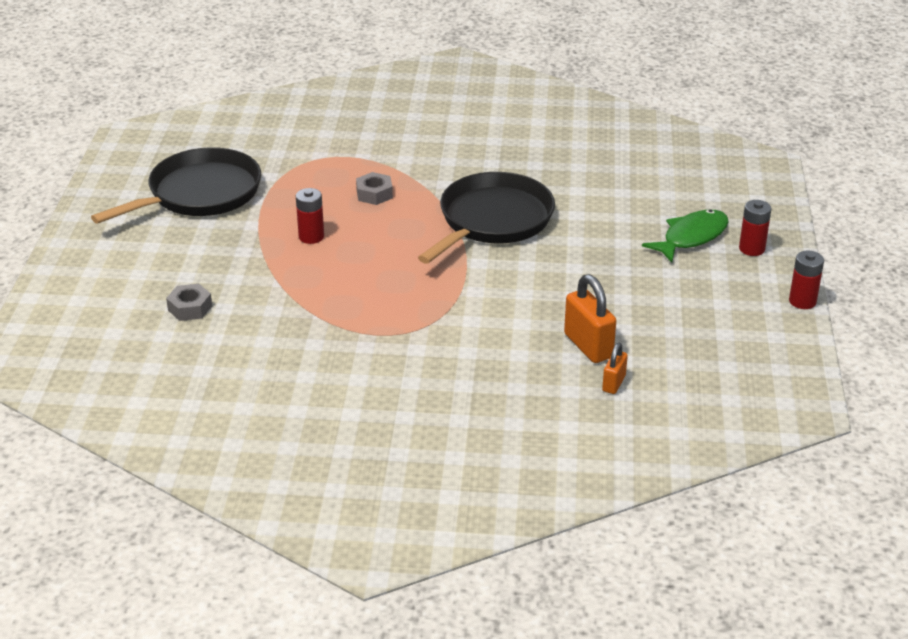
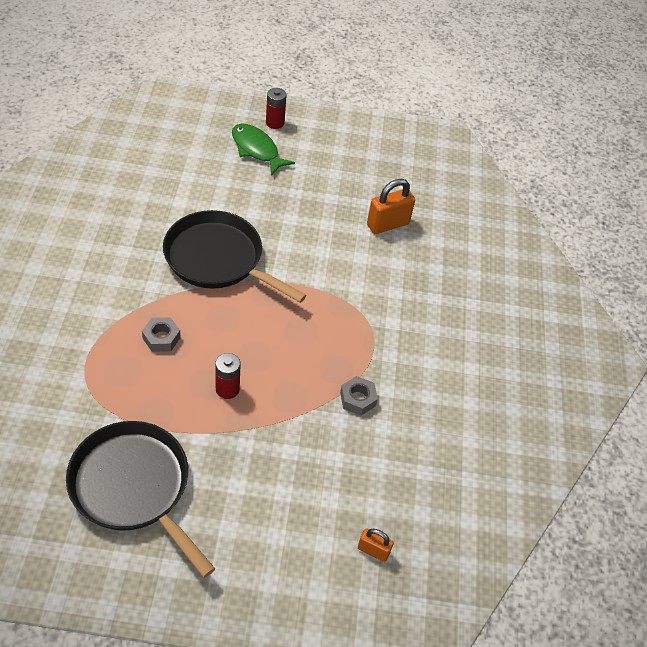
camera: 95 degrees left, 15 degrees up
grey nut [166,284,212,321] -> grey nut moved to [340,376,378,416]
orange padlock [602,343,628,394] -> orange padlock moved to [358,528,393,562]
red battery [789,251,824,309] -> none

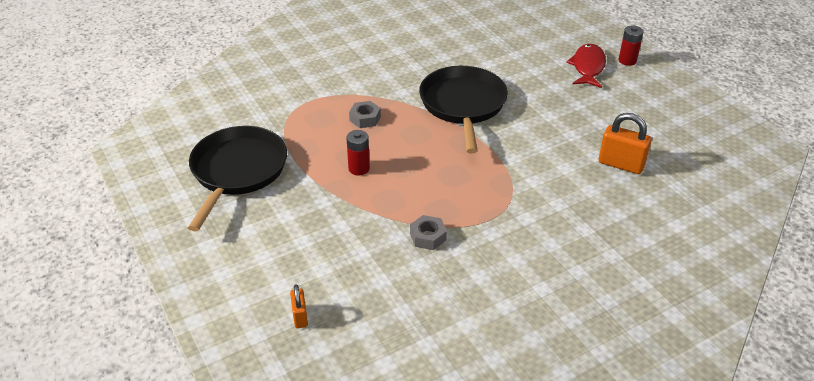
camera: 60 degrees right, 10 degrees down
green fish [232,123,295,176] -> red fish [566,44,606,88]

